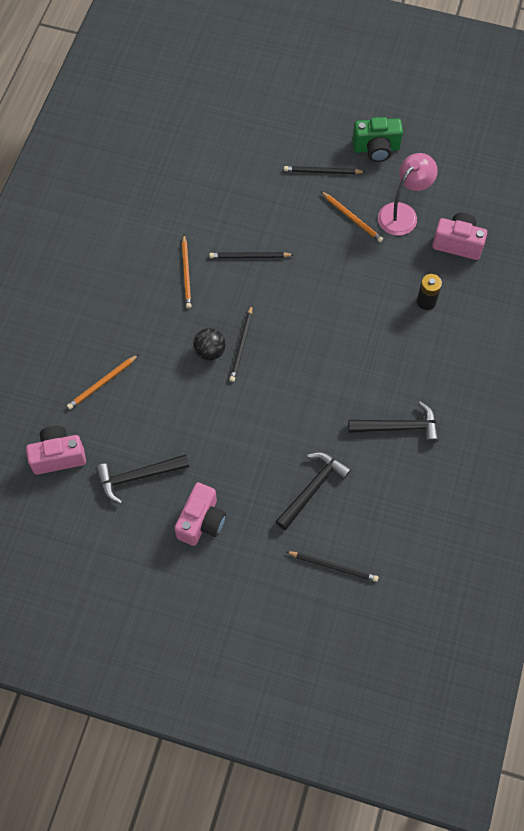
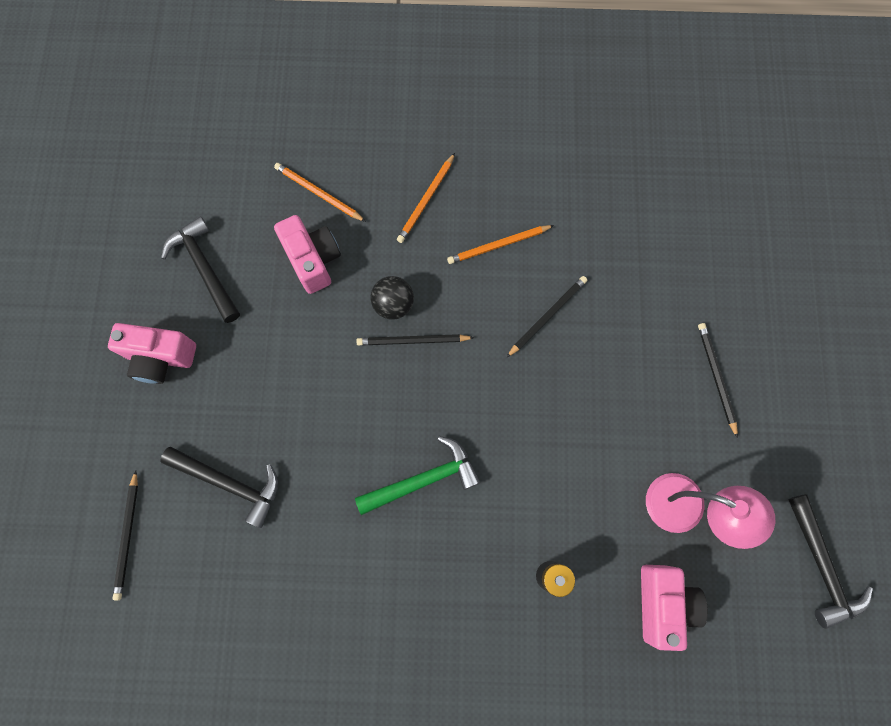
camera: 75 degrees right, 10 degrees up
pink camera [26,426,86,475] -> pink camera moved to [274,215,341,294]
black pencil [209,252,294,258] -> black pencil turned 60 degrees clockwise [506,276,587,358]
orange pencil [321,191,383,242] -> orange pencil moved to [397,153,455,243]
black hammer [348,402,439,444] -> black hammer moved to [788,494,873,629]
green camera [353,117,403,162] -> none
none -> green hammer [355,436,480,515]

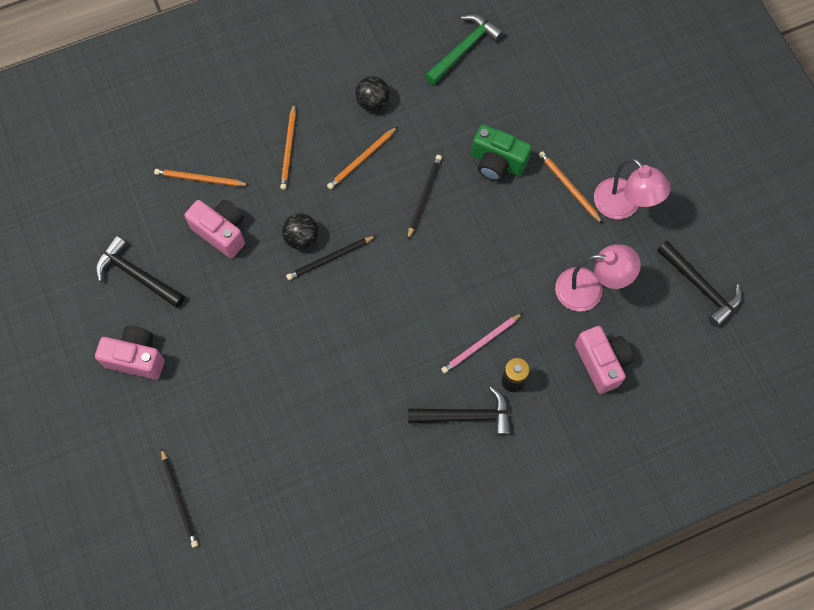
camera: 25 degrees left, 5 degrees down
pink camera [108,323,196,384] -> pink camera turned 150 degrees counterclockwise [95,326,165,379]
black hammer [160,447,278,528] -> black hammer moved to [408,386,511,436]
green hammer [355,436,480,515] -> green hammer moved to [425,14,504,85]
black pencil [698,323,738,438] -> orange pencil [539,151,603,224]
none -> black ball [355,76,390,112]
none -> pink pencil [441,313,523,374]
none -> green camera [472,124,532,181]
none -> pink lamp [594,158,671,219]

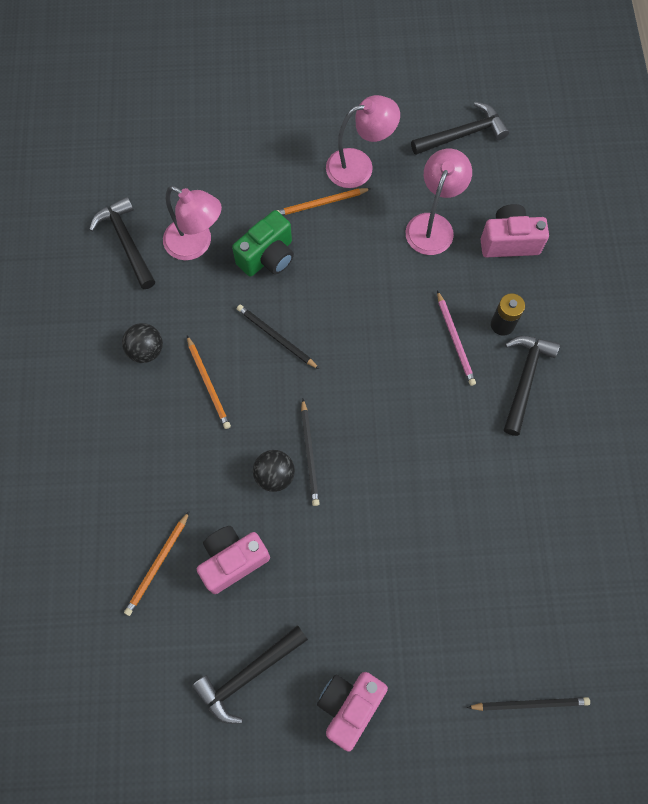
camera: 70 degrees left, 0 degrees up
orange pencil [280,103,296,190] -> none
green hammer [425,14,504,85] -> black hammer [89,197,155,289]
none -> pink lamp [163,186,222,260]

